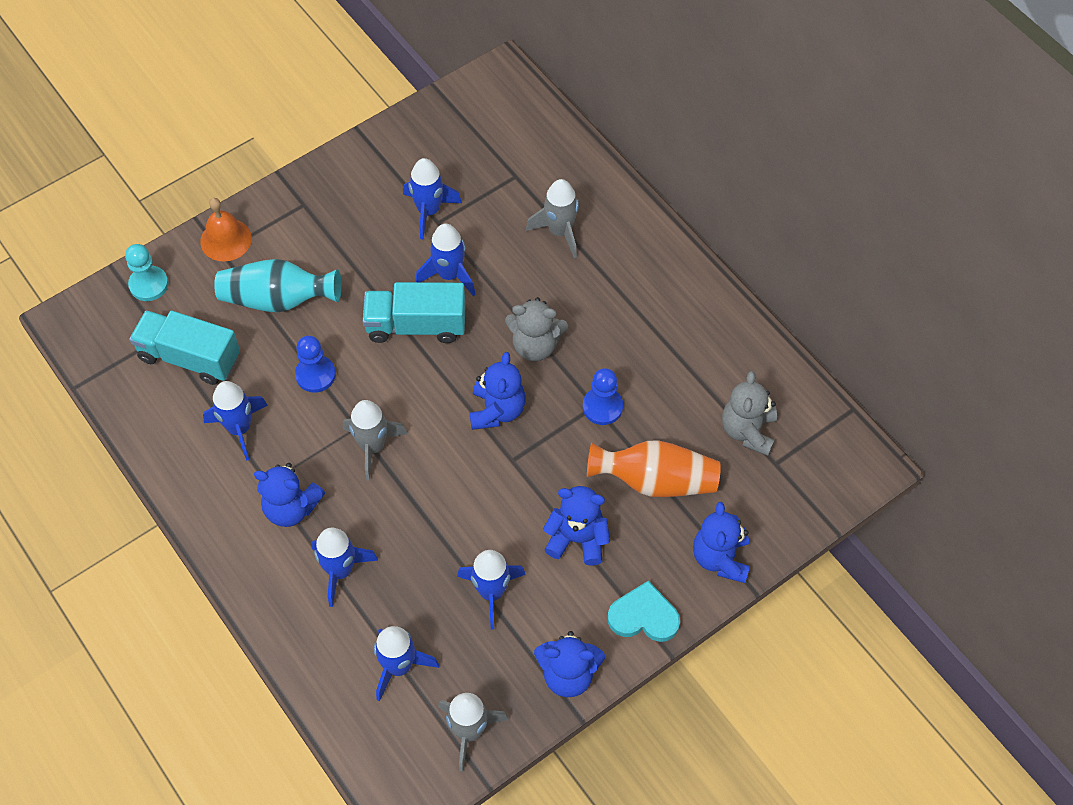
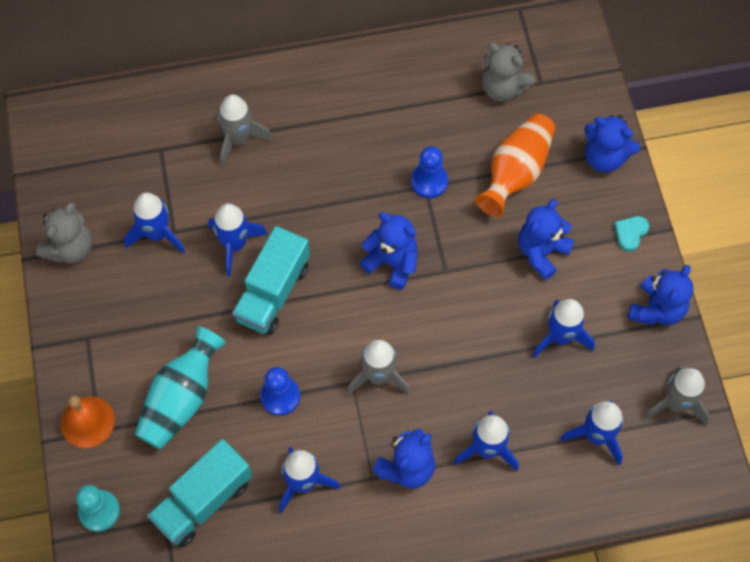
camera: 65 degrees left, 5 degrees up
grey teddy bear [505,297,568,361] -> grey teddy bear moved to [36,202,92,263]
turquoise heart [608,581,680,642] -> turquoise heart [614,216,649,252], size x0.63

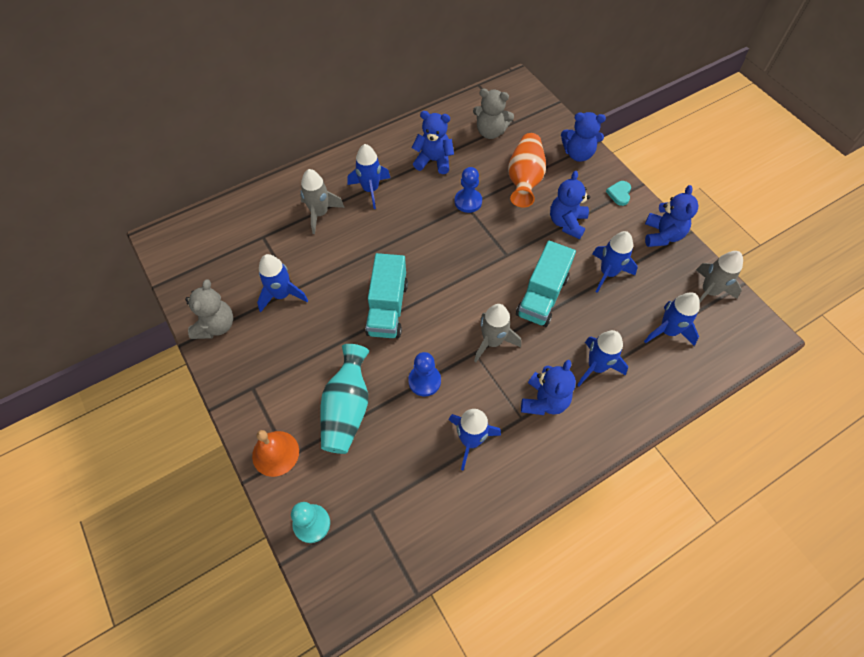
camera: 20 degrees left, 5 degrees down
turquoise truck [147,439,252,548] -> turquoise truck moved to [516,241,576,327]
blue rocket [208,204,268,276] -> blue rocket moved to [347,144,390,209]
blue teddy bear [359,212,418,290] -> blue teddy bear moved to [412,111,454,174]

